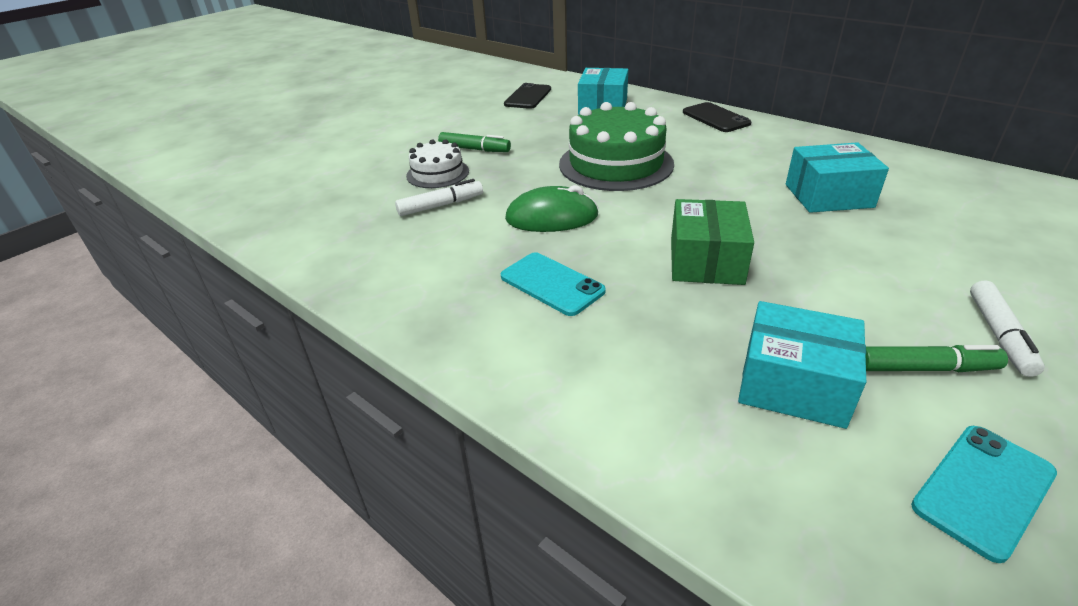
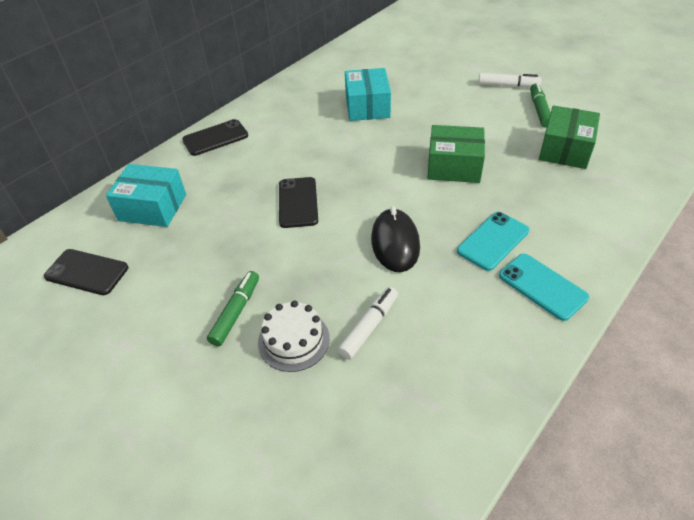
camera: 90 degrees left, 10 degrees up
white marker [395,179,483,216] -> white marker turned 60 degrees clockwise [338,287,398,360]
green mouse [505,185,599,232] -> black mouse [371,206,420,272]
green cake [559,102,674,191] -> black phone [279,177,318,228]
turquoise box [738,301,866,429] -> green box [539,105,600,169]
turquoise phone [911,426,1057,563] -> turquoise phone moved to [499,254,589,321]

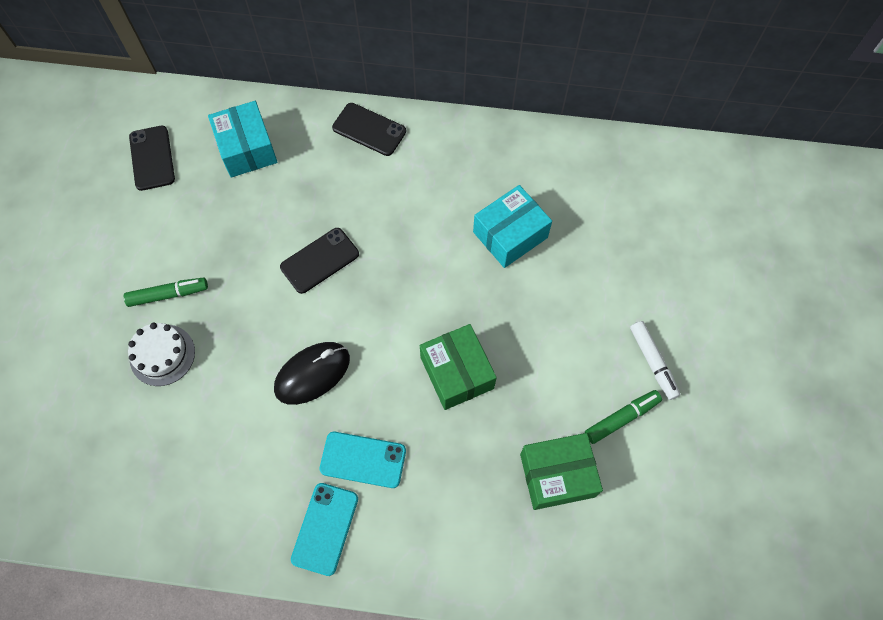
camera: 55 degrees right, 20 degrees up
white marker [338,287,398,360] -> none

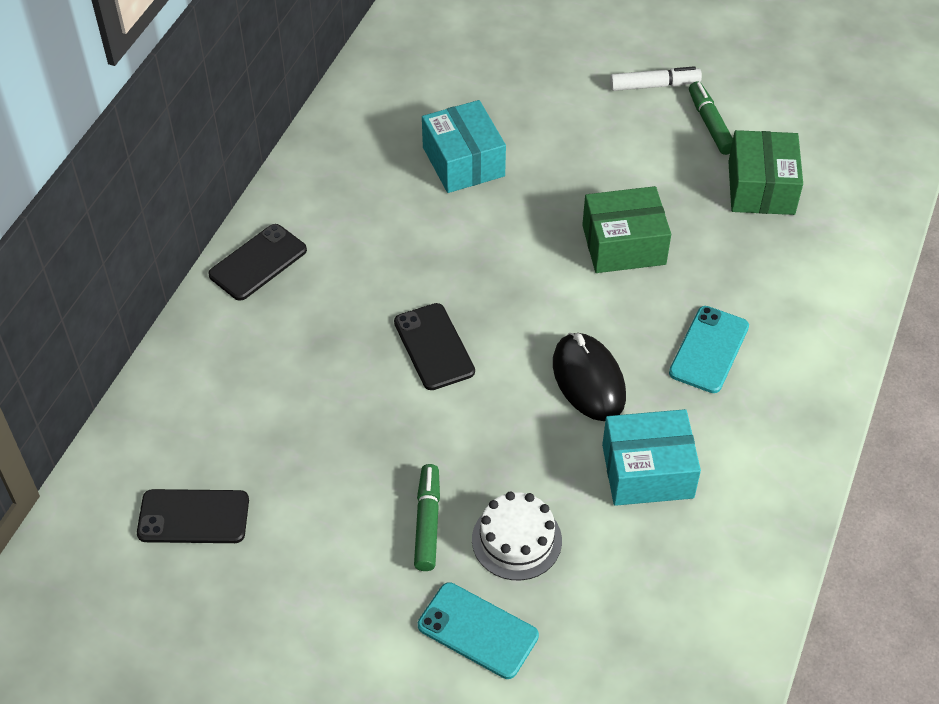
camera: 75 degrees left, 15 degrees down
turquoise box [208,101,278,178] -> turquoise box moved to [602,409,701,506]
turquoise phone [291,483,358,576] -> turquoise phone moved to [418,582,539,679]

